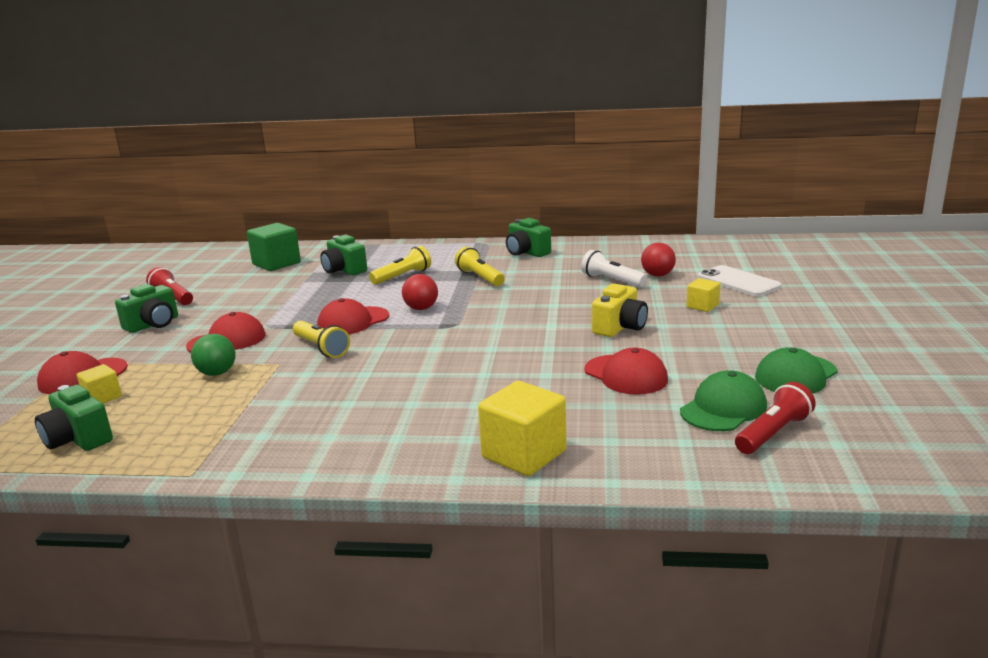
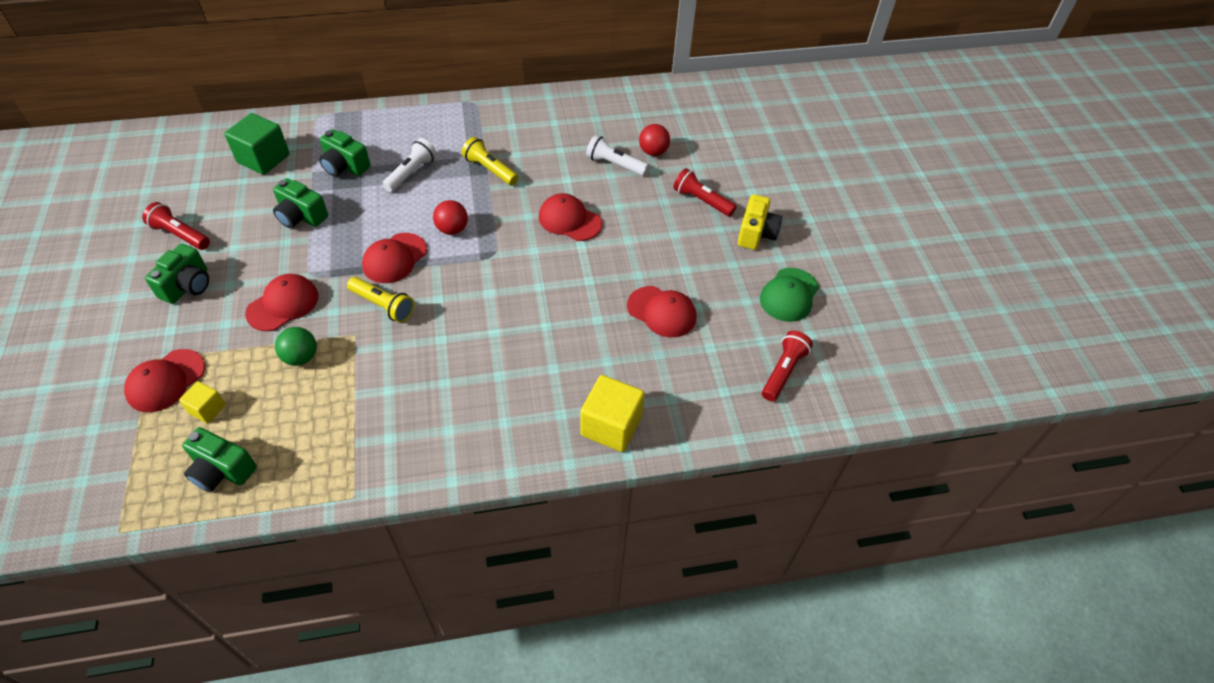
camera: 20 degrees left, 30 degrees up
yellow flashlight [369,246,431,285] -> white flashlight [382,138,437,192]
green camera [506,218,551,257] -> green camera moved to [273,178,328,228]
yellow camera [592,283,648,337] -> yellow camera moved to [738,194,782,250]
green cap [680,370,767,431] -> none
yellow cube [687,278,720,312] -> red flashlight [673,168,737,217]
white phone [698,265,781,296] -> none
none -> red cap [539,193,602,241]

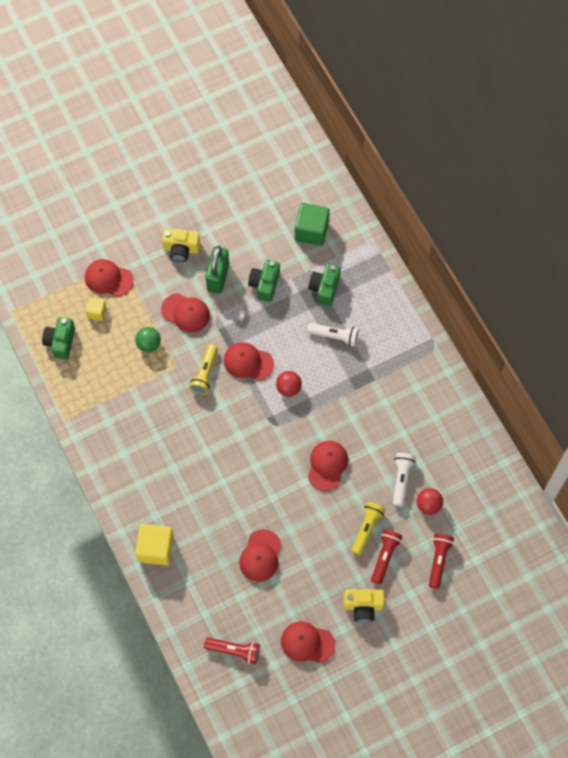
camera: 75 degrees right, 15 degrees up
red flashlight [142,202,210,250] -> red flashlight moved to [429,534,454,589]
green camera [145,244,209,304] -> yellow camera [162,228,200,262]
yellow flashlight [461,137,518,185] -> yellow flashlight moved to [351,502,385,555]
green cap [760,268,819,322] -> red cap [281,621,335,663]
none -> green padlock [206,246,229,294]

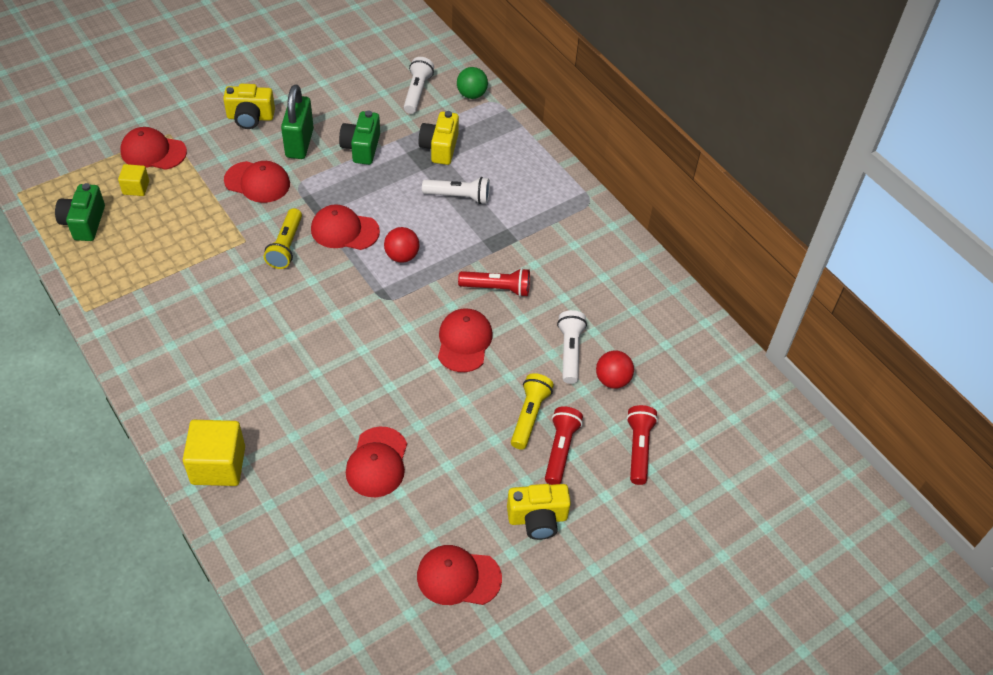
camera: 10 degrees left, 15 degrees down
green ball [135,327,161,352] -> green ball moved to [457,67,488,99]
red flashlight [204,638,260,664] -> red flashlight moved to [458,268,530,297]
green cube [295,203,330,246] -> white flashlight [404,57,434,114]
green camera [308,264,341,306] -> yellow camera [419,111,459,165]

